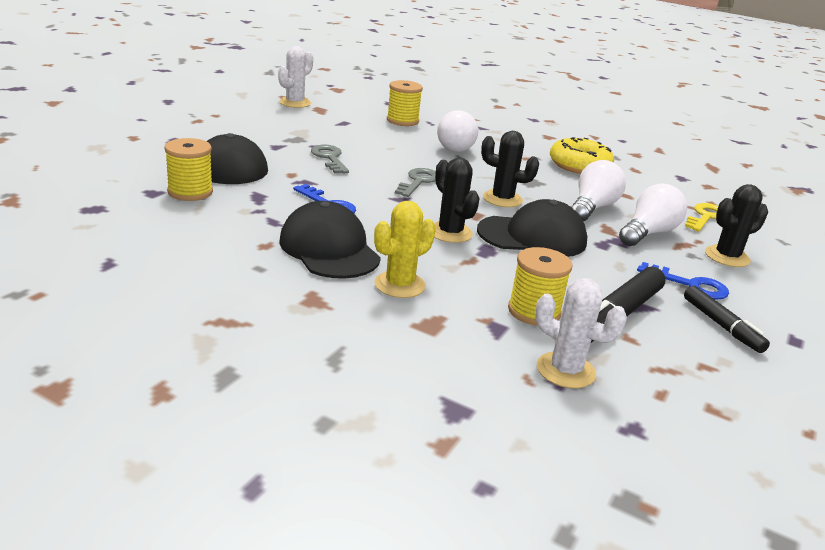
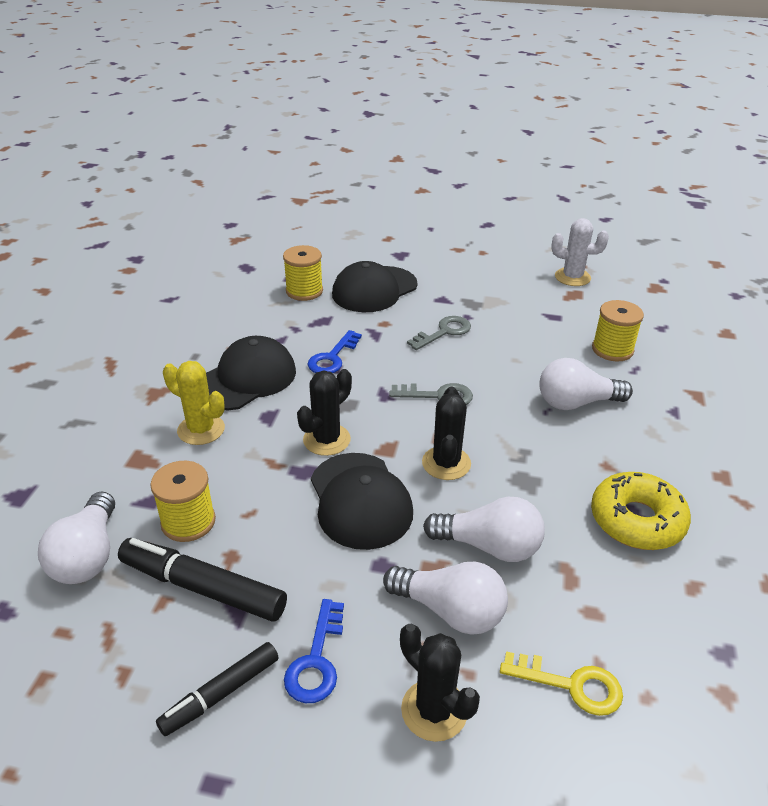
camera: 75 degrees right, 10 degrees up
white cactus [535,278,627,388] -> white light bulb [38,491,115,584]

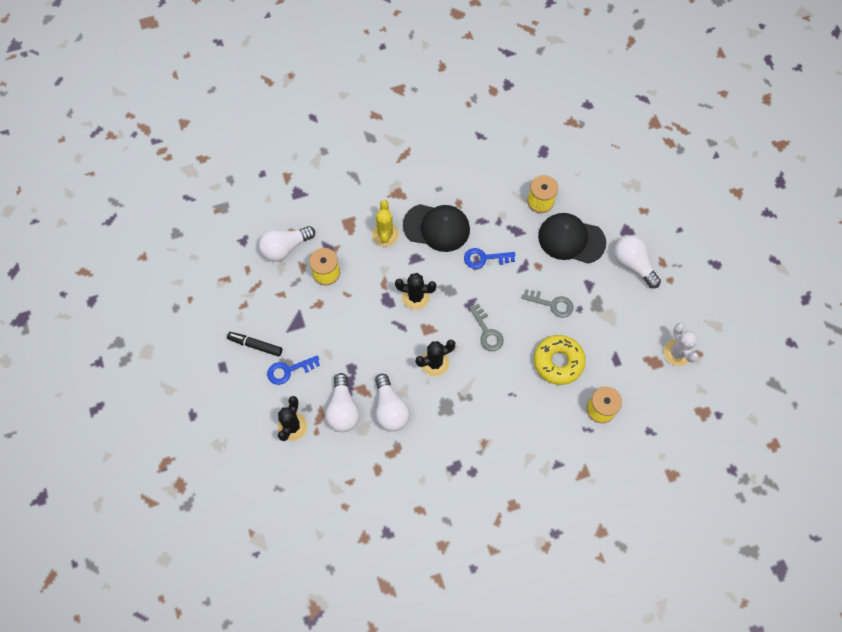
camera: 60 degrees right, 30 degrees up
black marker [118,538,287,622] -> none
black cap [311,453,413,550] -> none
yellow key [500,651,623,716] -> none
white light bulb [539,358,633,410] -> white light bulb moved to [614,235,661,288]
yellow donut [591,472,691,550] -> yellow donut moved to [534,335,586,385]

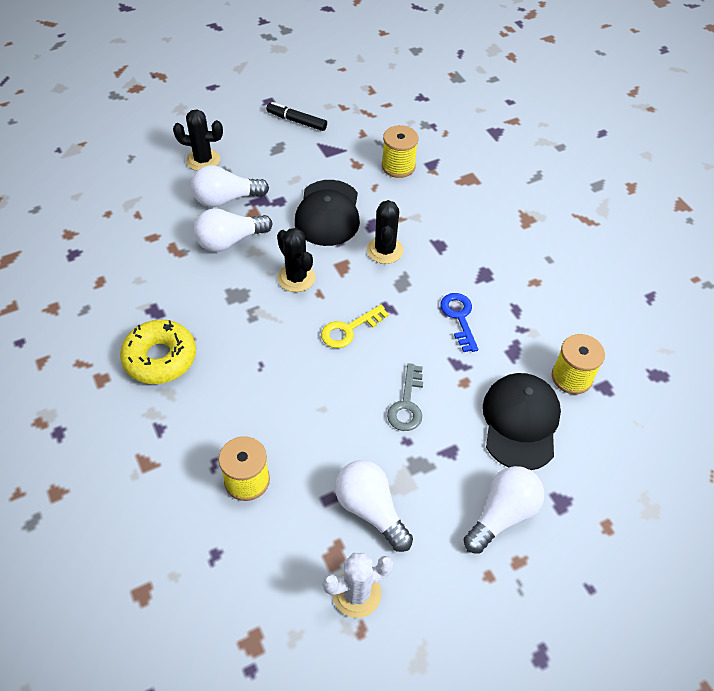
camera: 80 degrees right, 15 degrees down
black marker [227,332,282,357] -> black marker turned 75 degrees counterclockwise [266,102,327,131]
white light bulb [259,226,315,262] -> white light bulb moved to [335,460,413,552]
blue key [267,356,320,385] -> none
yellow cactus [372,200,399,247] -> none
black cap [403,204,470,252] -> black cap moved to [295,180,360,246]
grey key [469,303,504,351] -> yellow key [321,305,389,348]
yellow donut [534,335,586,385] -> yellow donut moved to [120,320,196,384]

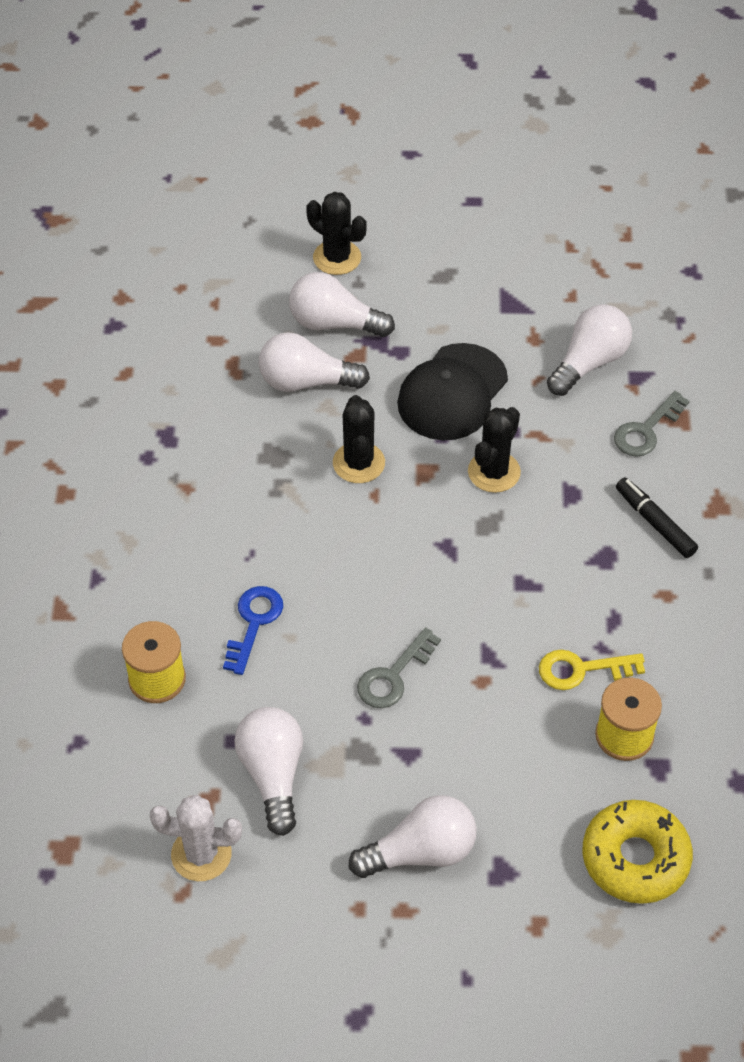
camera: 30 degrees right, 0 degrees up
yellow donut [120,320,196,384] -> yellow donut moved to [582,800,693,904]
black marker [266,102,327,131] -> black marker moved to [616,477,698,558]
yellow key [321,305,389,348] -> yellow key moved to [539,650,645,690]
yellow spool [382,125,418,178] -> white light bulb [547,304,632,396]
blue key [440,293,478,352] -> blue key moved to [223,586,283,675]
black cap [483,373,561,470] -> none
none -> grey key [614,391,689,457]

